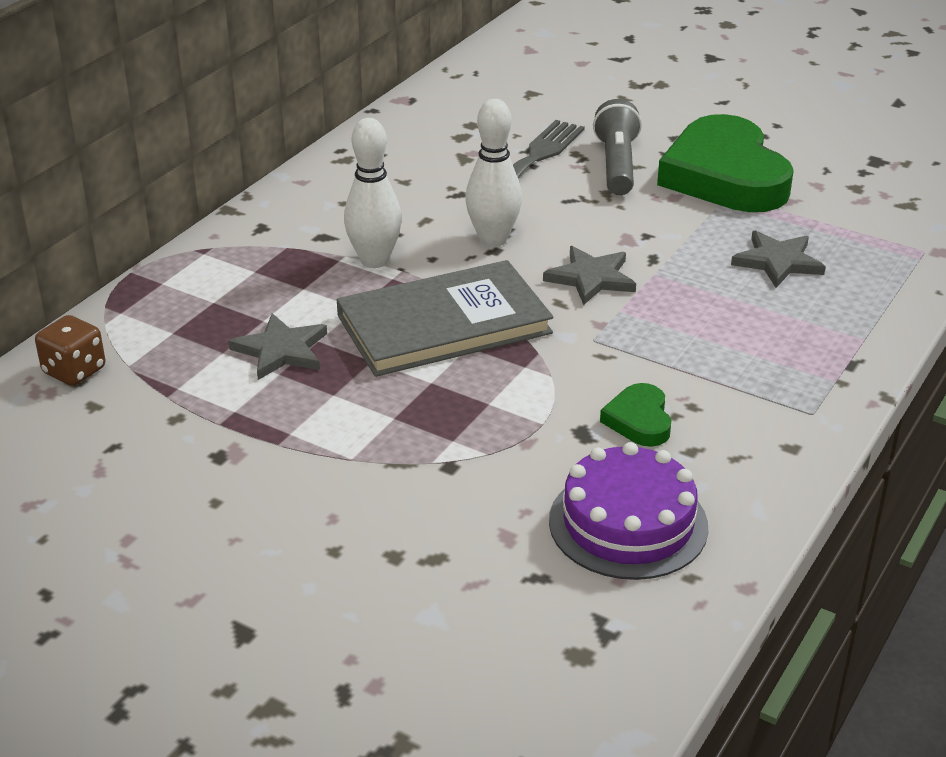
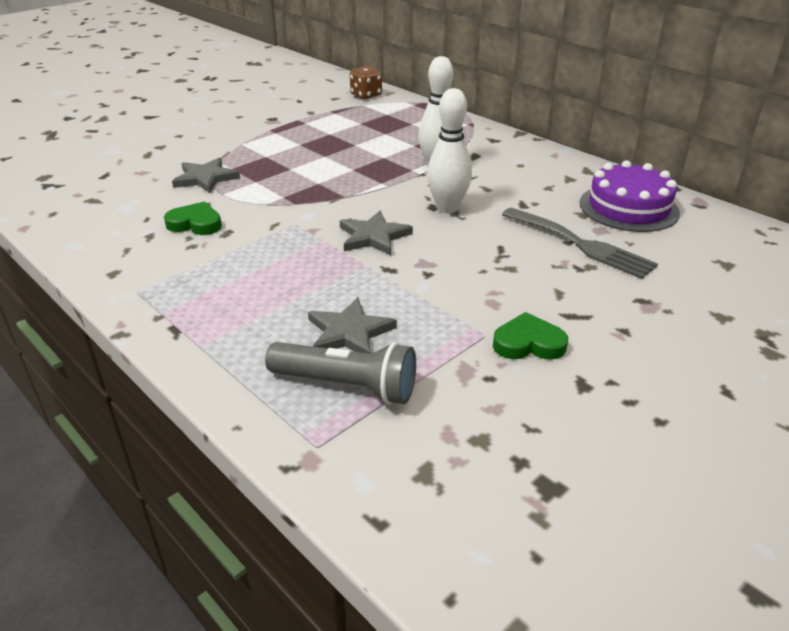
camera: 105 degrees right, 0 degrees up
grey star [229,313,327,380] -> grey star moved to [172,157,240,193]
grey book [336,260,554,377] -> none
purple cake [549,442,708,580] -> purple cake moved to [580,160,680,232]
grey flashlight [593,99,642,195] -> grey flashlight moved to [265,342,416,404]
green heart [657,114,794,212] -> green heart [493,312,568,360], size x0.44

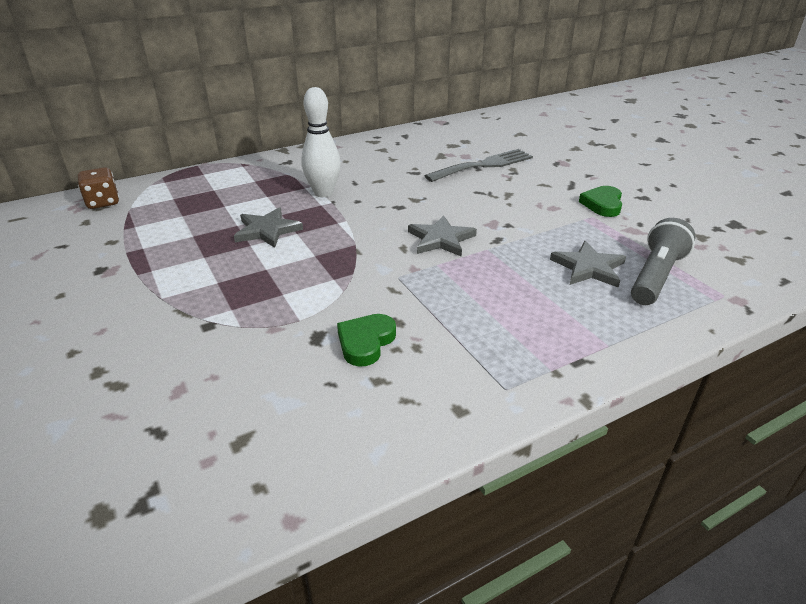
camera: 75 degrees left, 0 degrees up
grey star [172,157,240,193] -> grey star moved to [234,207,303,248]
white bowling pin [427,88,472,213] -> none
purple cake [580,160,680,232] -> none

